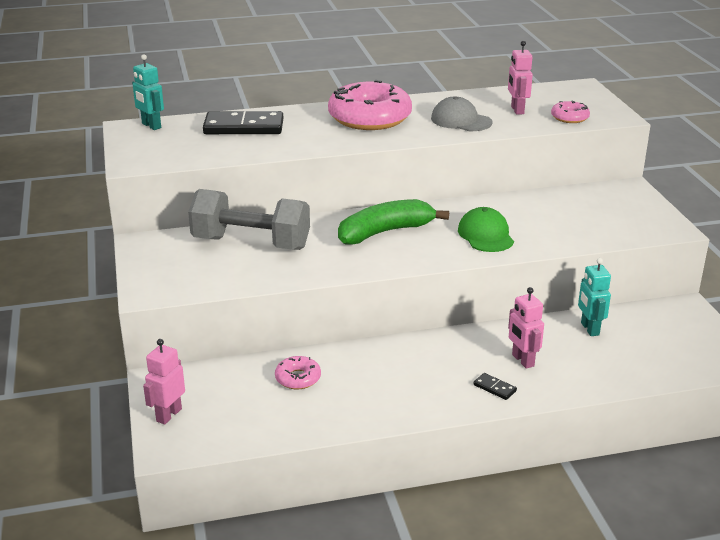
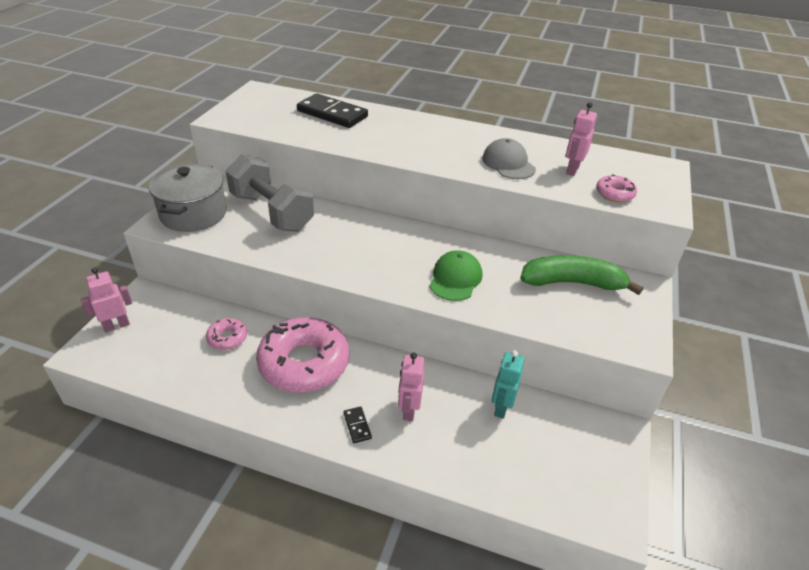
camera: 30 degrees right, 10 degrees up
turquoise robot [132,54,164,130] -> none
pink donut [328,80,412,130] -> pink donut moved to [256,317,349,393]
green banana [338,199,449,244] -> green banana moved to [520,255,643,295]
none -> grey pot [149,164,227,232]

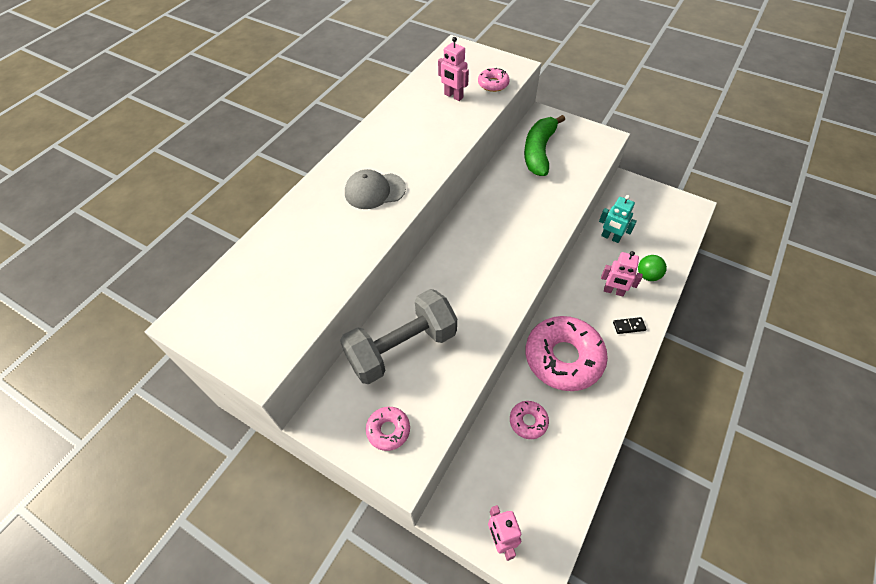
camera: 75 degrees left, 15 degrees up
grey pot [149,164,227,232] -> pink donut [366,407,410,451]
black domino [297,93,368,128] -> none
green cap [429,250,482,301] -> none
grey cap [482,138,536,179] -> grey cap moved to [345,169,406,209]
none -> green ball [638,255,667,281]

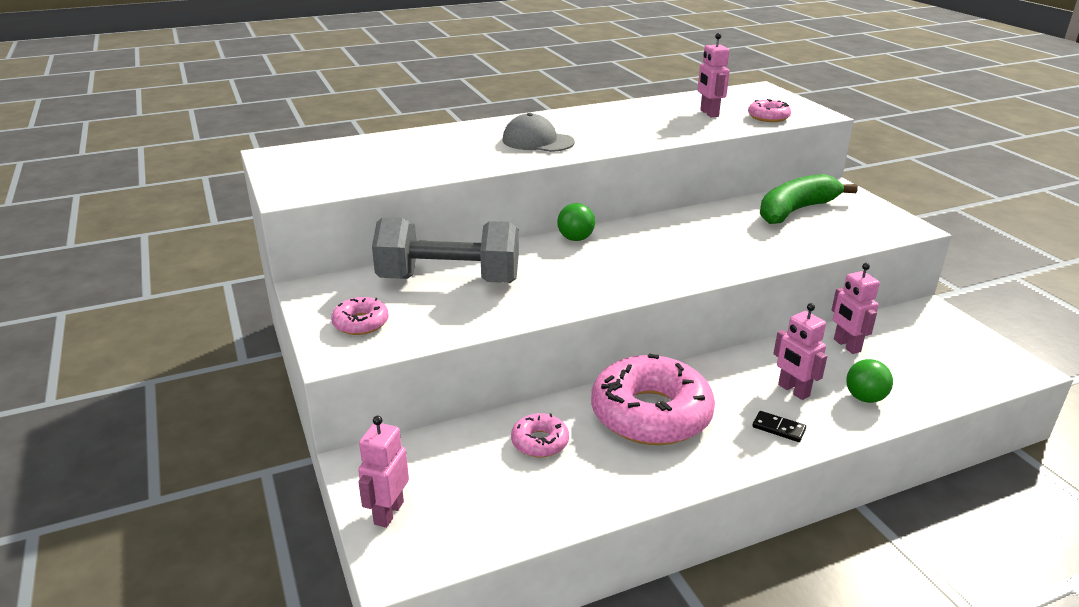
camera: 35 degrees right, 25 degrees down
turquoise robot [599,195,637,243] -> pink robot [832,263,880,354]
none -> green ball [557,203,595,241]

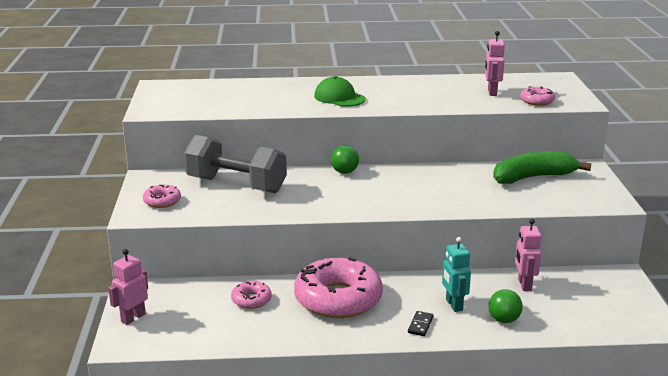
camera: 20 degrees right, 5 degrees down
grey cap [502,113,575,152] -> green cap [314,76,366,107]
black domino [752,411,806,442] -> black domino turned 60 degrees clockwise [408,311,433,336]
pink robot [773,303,827,400] -> turquoise robot [442,237,471,312]

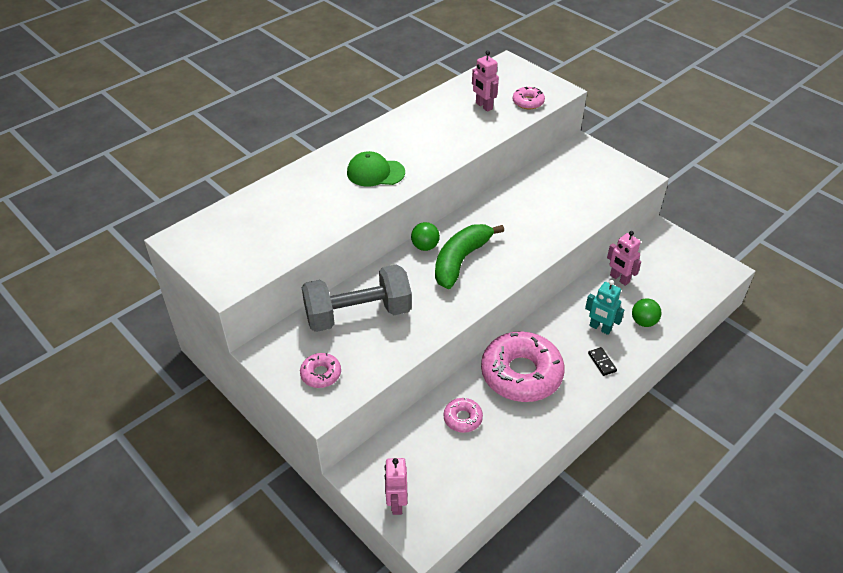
camera: 40 degrees left, 20 degrees up
green banana [493,151,591,184] -> green banana moved to [435,224,504,289]

